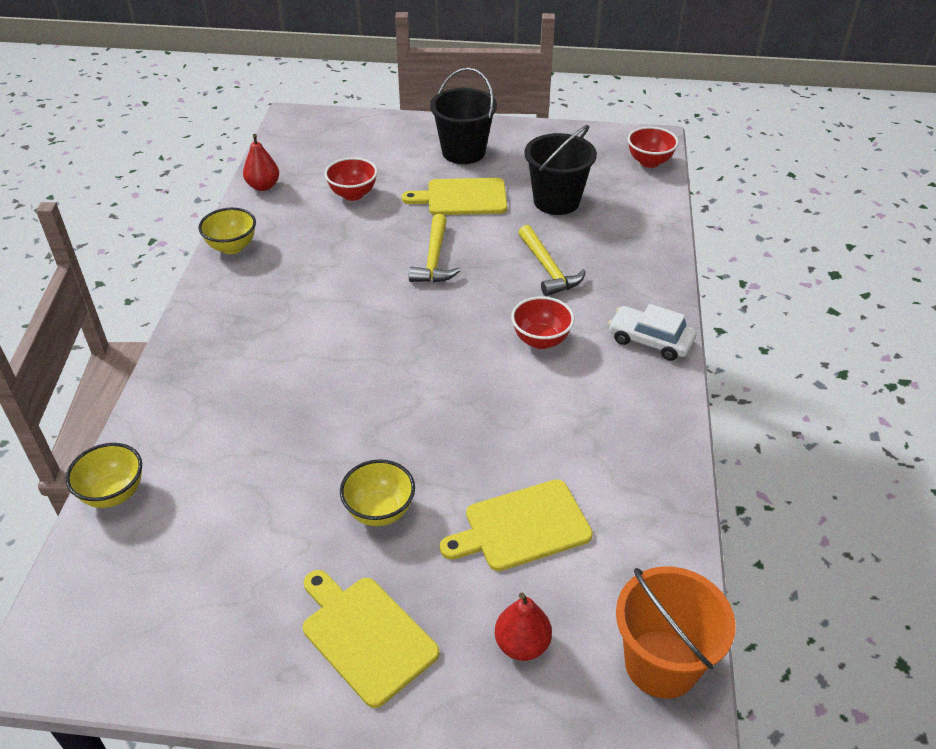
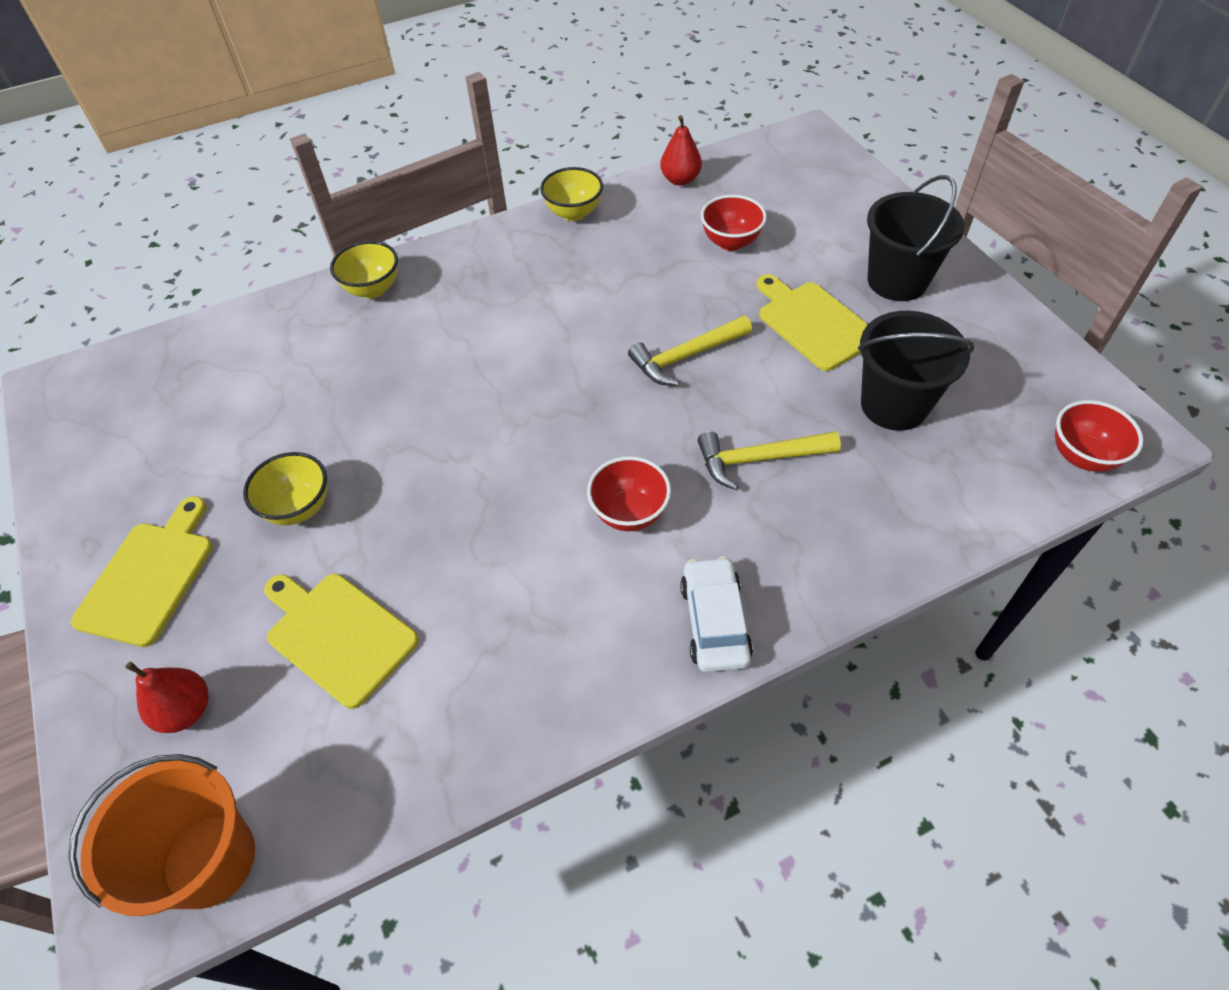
camera: 60 degrees right, 10 degrees up
yellow bowl [66,443,142,508] -> yellow bowl moved to [330,241,398,298]
yellow hammer [518,225,586,296] -> yellow hammer turned 45 degrees clockwise [698,431,841,490]

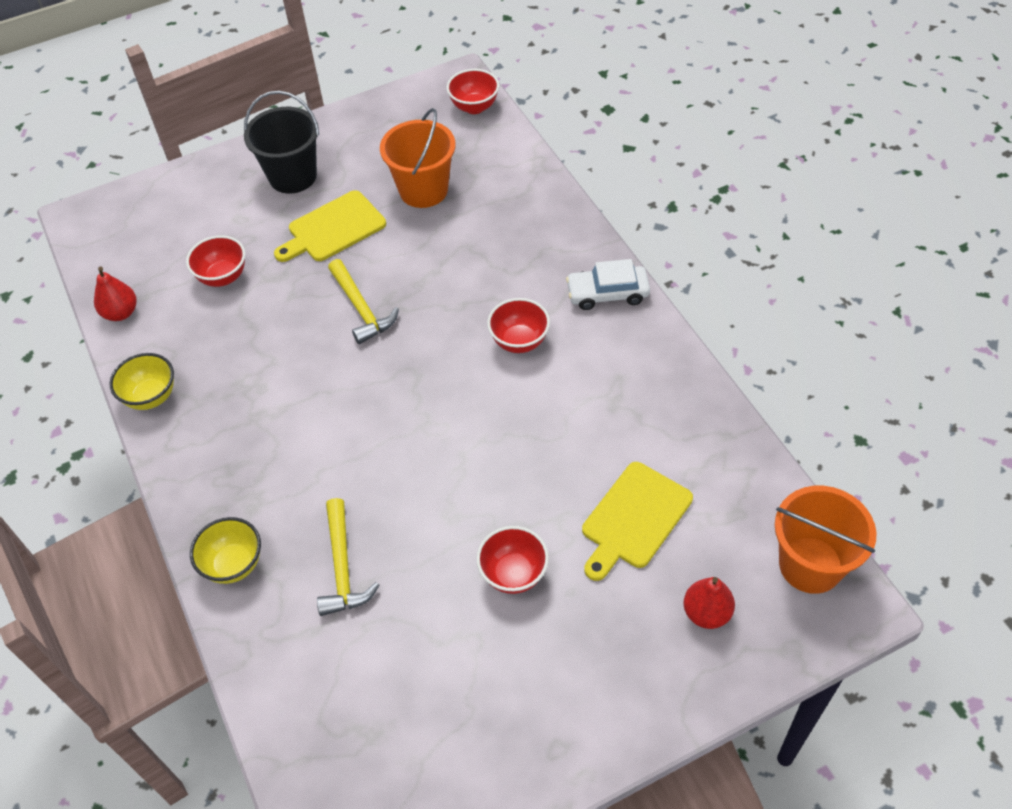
camera: 90 degrees left, 0 degrees up
yellow cutting board [71,496,213,647] -> none
yellow bowl [243,452,327,526] -> red bowl [476,526,549,594]
yellow hammer [698,431,841,490] -> yellow hammer moved to [317,498,379,616]
black bucket [858,311,974,431] -> orange bucket [380,108,455,208]

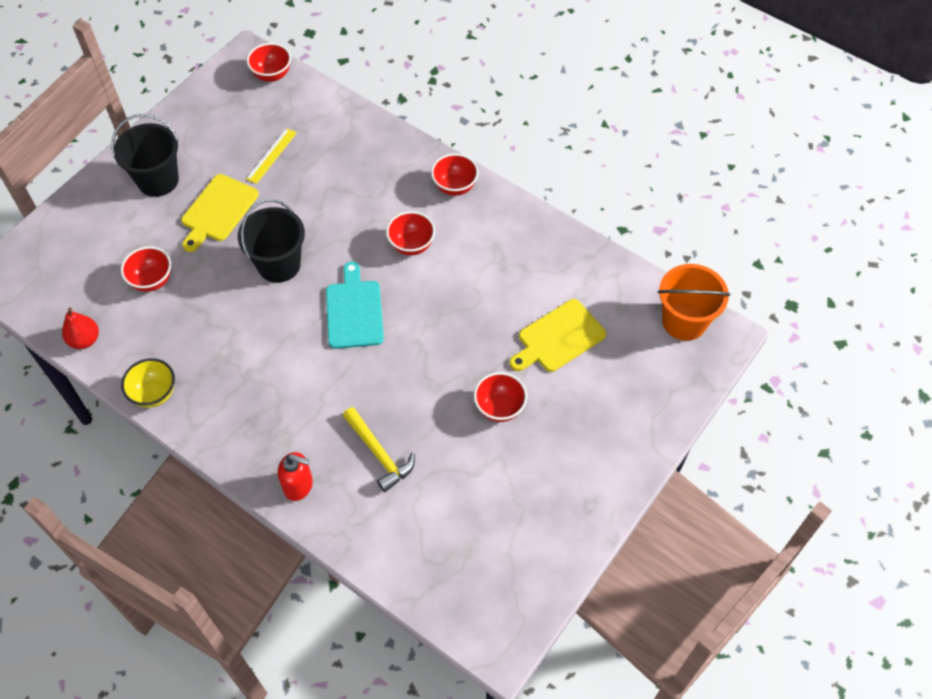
camera: 30 degrees left, 5 degrees up
yellow bowl [190,517,261,584] -> red soap dispenser [278,452,313,501]
yellow hammer [328,259,399,344] -> black bucket [238,199,305,283]
orange bucket [380,108,455,208] -> yellow ruler [246,128,297,184]
white car [566,259,650,310] -> red bowl [431,154,479,196]
yellow cutting board [582,462,693,581] -> yellow cutting board turned 45 degrees clockwise [510,299,606,372]
red pear [683,577,735,629] -> none
none -> turquoise cutting board [326,261,384,349]

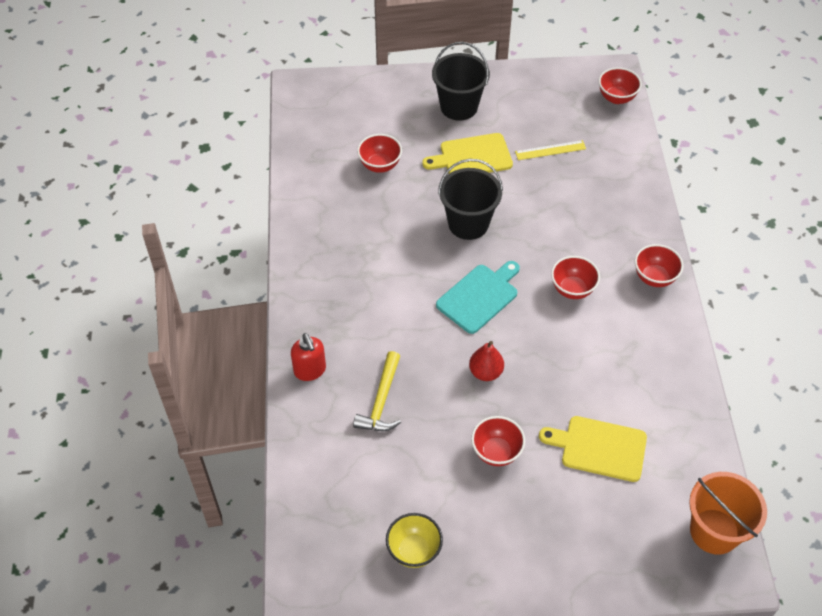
camera: 50 degrees right, 5 degrees down
red pear [62,308,99,349] -> red pear moved to [469,341,504,381]
yellow bowl [121,358,175,408] -> yellow bowl moved to [386,513,443,568]

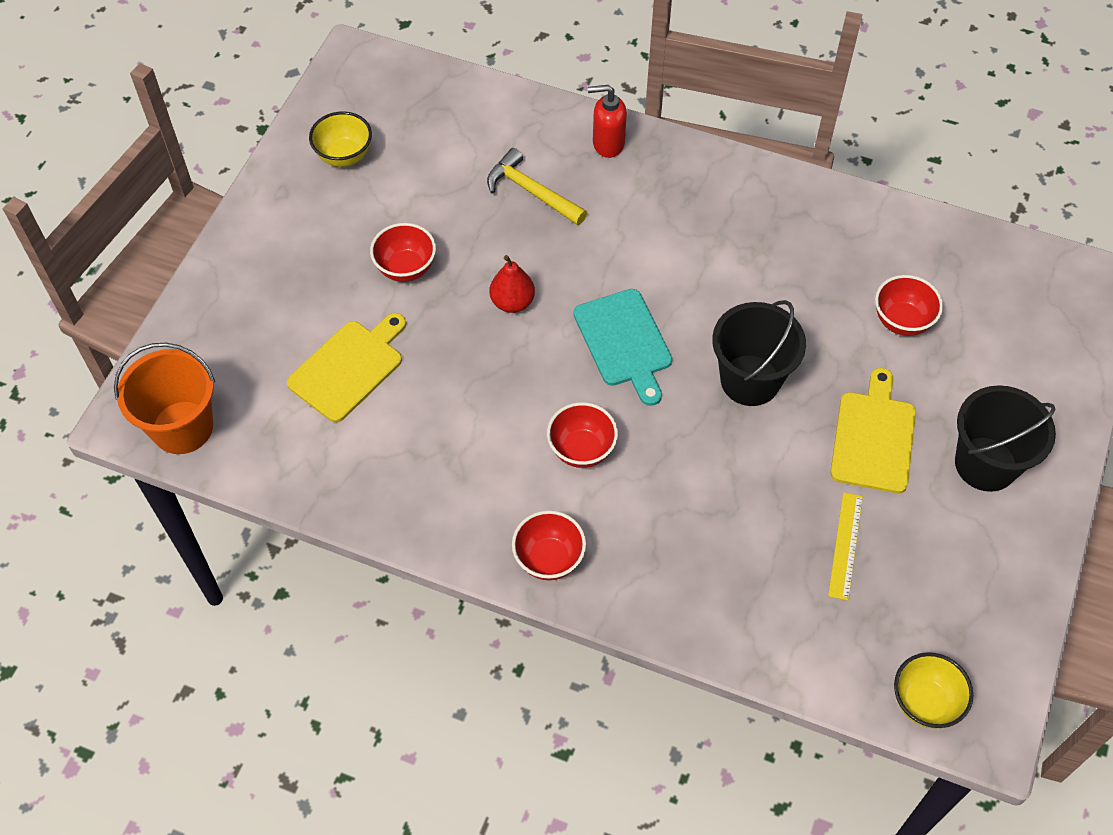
camera: 115 degrees right, 5 degrees up
red bowl [599,67,642,104] -> yellow bowl [894,652,973,728]

